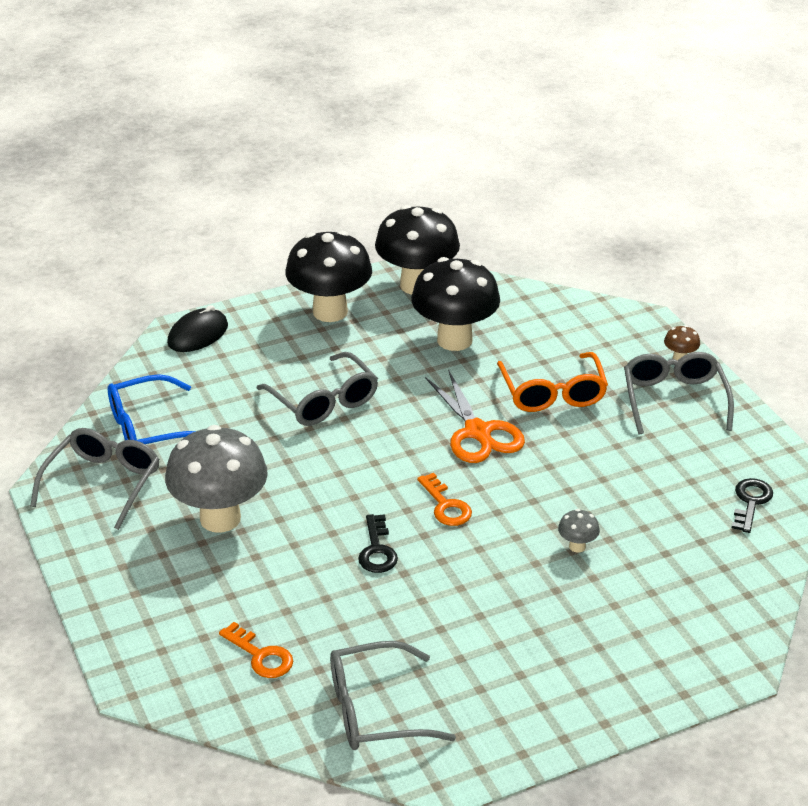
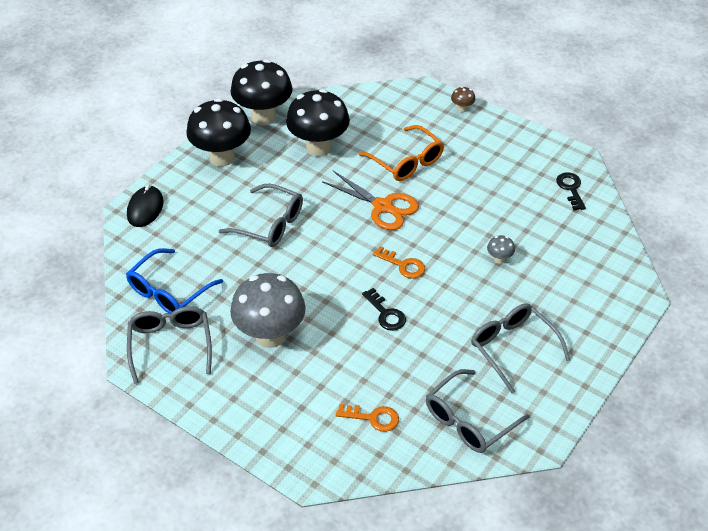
camera: 30 degrees left, 10 degrees up
grey glasses [624,352,734,435] -> grey glasses moved to [471,303,570,394]

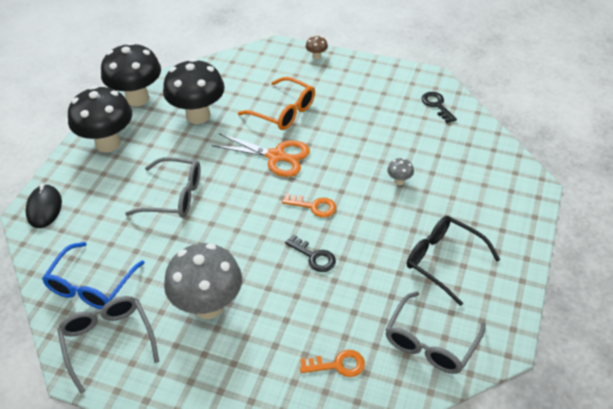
camera: 15 degrees left, 0 degrees up
grey glasses [471,303,570,394] -> black glasses [407,216,500,306]

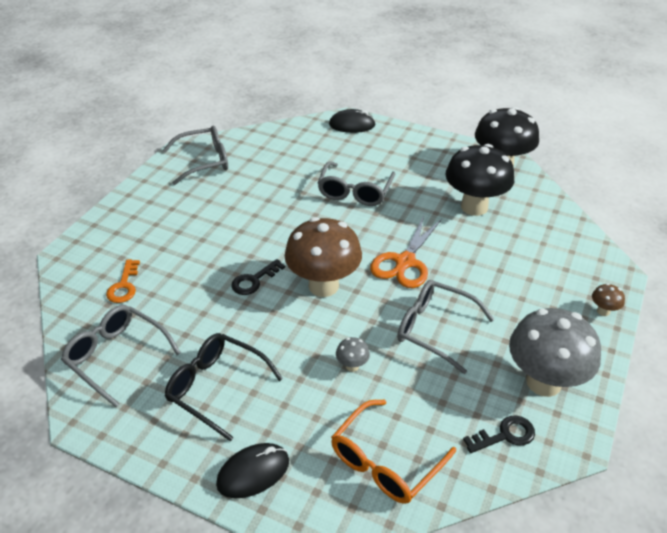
camera: 95 degrees right, 5 degrees down
blue glasses [42,242,145,309] -> none
black mushroom [68,86,132,152] -> none
grey mushroom [164,243,242,319] -> grey mushroom moved to [509,308,601,397]
orange glasses [238,77,315,130] -> orange glasses moved to [331,400,456,504]
orange key [282,193,336,218] -> brown mushroom [285,217,362,297]
black glasses [407,216,500,306] -> black glasses turned 105 degrees counterclockwise [165,333,283,442]
none -> black mouse [216,443,289,498]
none -> grey glasses [397,280,494,374]

